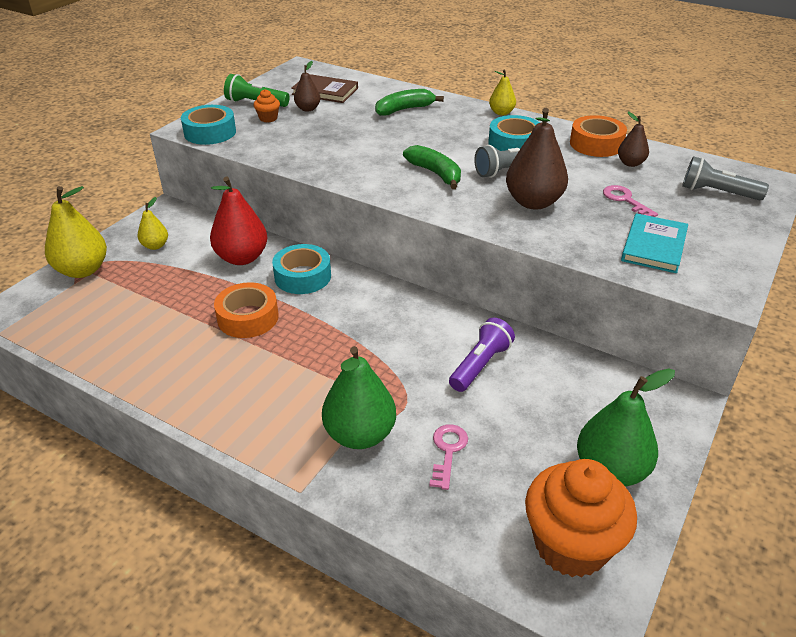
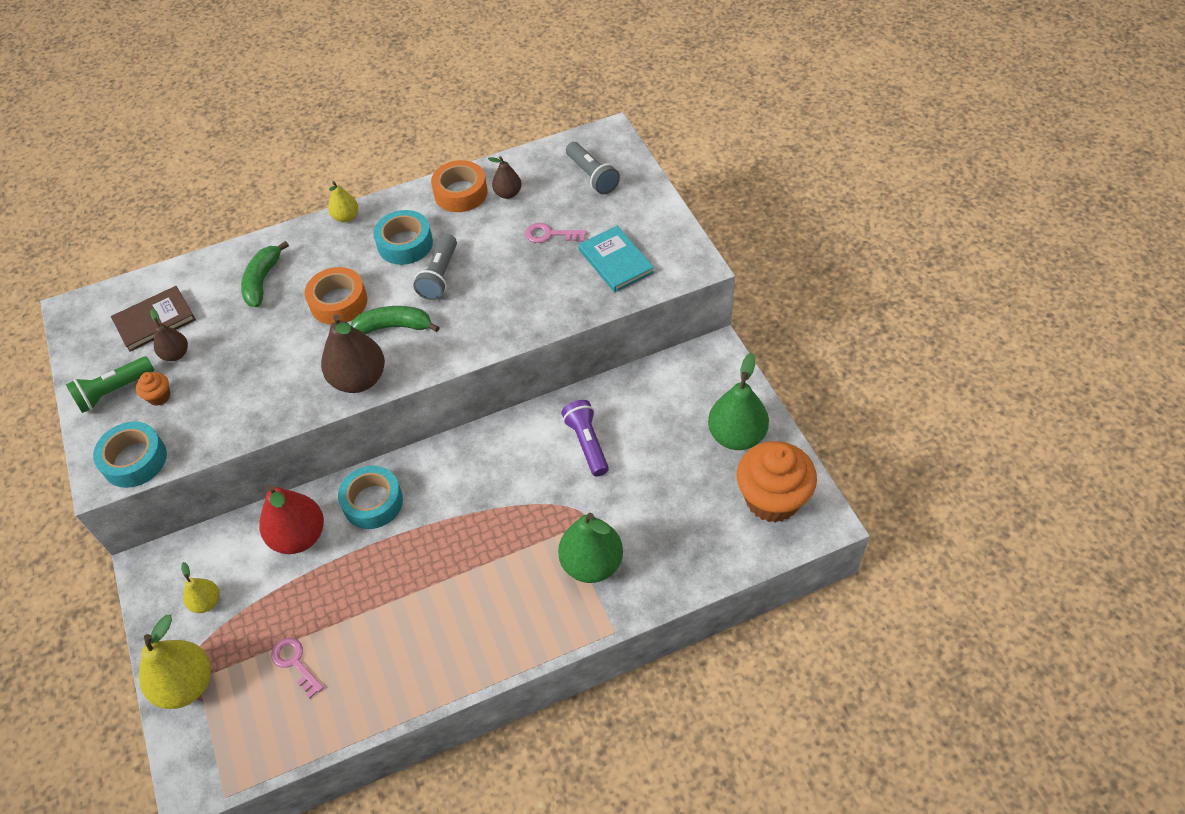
camera: 50 degrees left, 15 degrees up
orange tape [214,282,279,338] -> orange tape moved to [305,267,367,325]
pink key [429,424,468,490] -> pink key moved to [271,638,324,699]
brown pear [506,108,568,210] -> brown pear moved to [321,315,385,393]
grey flashlight [682,156,769,200] -> grey flashlight turned 90 degrees counterclockwise [566,142,620,194]

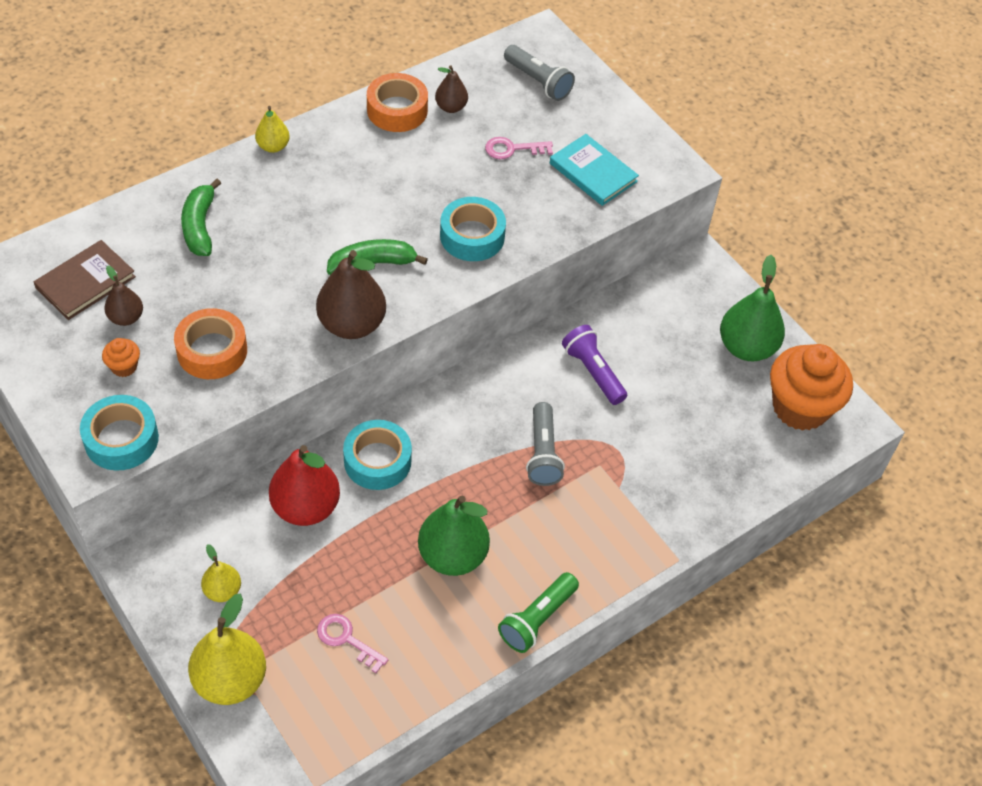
camera: 20 degrees left, 0 degrees up
green flashlight [66,356,154,413] -> green flashlight moved to [498,572,579,653]
orange tape [305,267,367,325] -> orange tape moved to [174,308,247,379]
turquoise tape [373,210,433,265] -> turquoise tape moved to [440,197,506,261]
grey flashlight [413,234,457,300] -> grey flashlight moved to [526,402,565,486]
green pear [558,513,623,583] -> green pear moved to [418,495,490,576]

